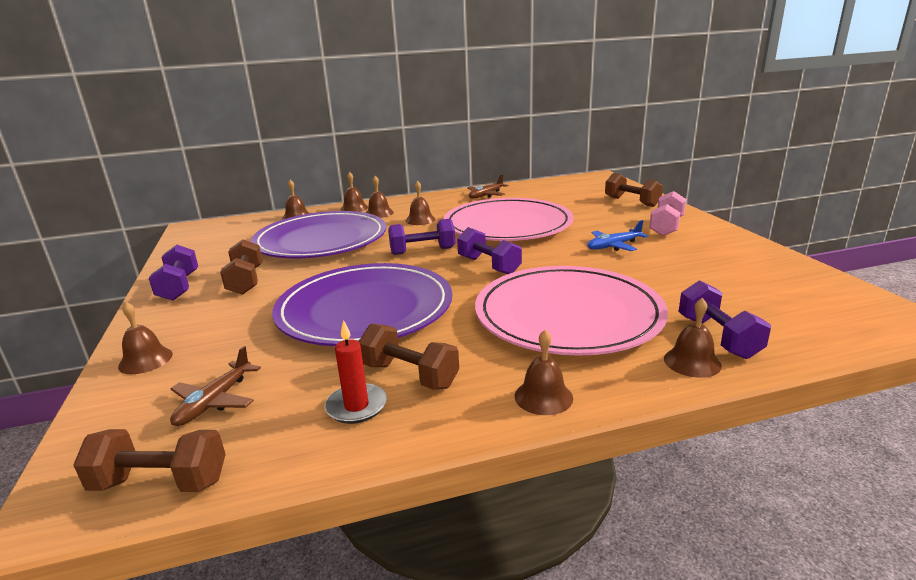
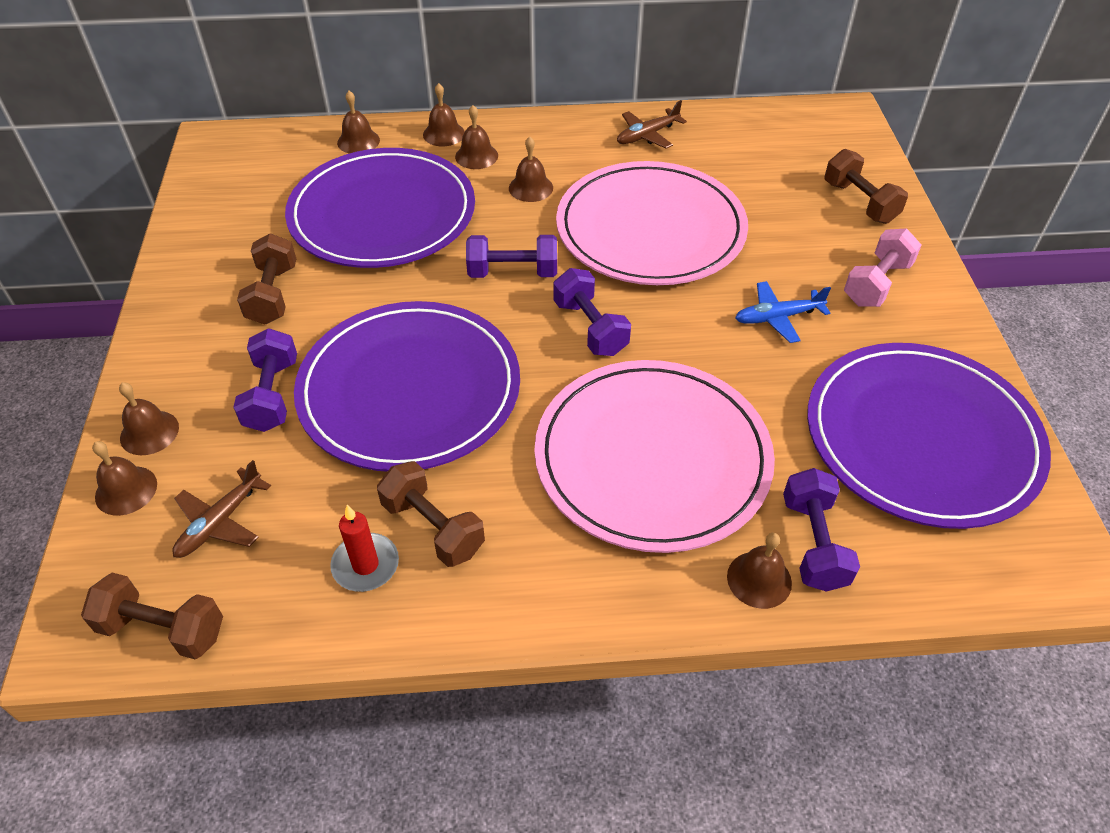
camera: 10 degrees right, 25 degrees up
purple dumbbell [149,245,198,301] -> purple dumbbell moved to [233,328,297,432]
brown bell [515,330,573,415] -> brown bell moved to [92,441,157,516]
none -> purple plate [807,343,1051,529]

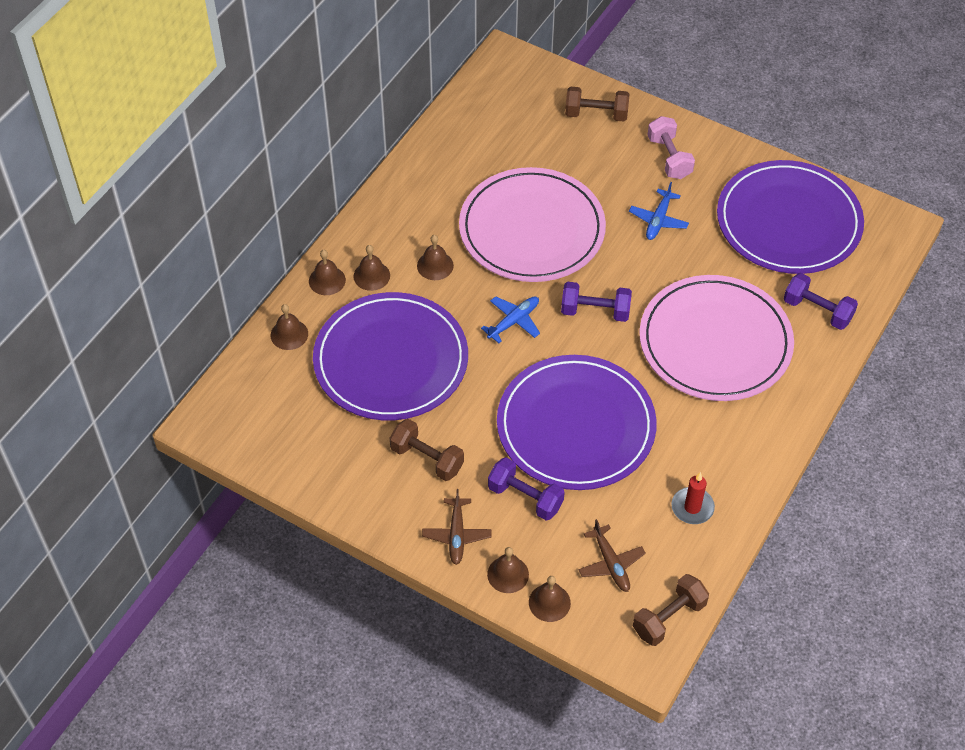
camera: 55 degrees left, 5 degrees up
brown dumbbell [377,461,485,567] -> none
purple dumbbell [466,235,557,278] -> blue plane [481,296,540,343]
brown plane [617,100,687,149] -> brown plane moved to [422,489,492,565]
brown bell [727,533,792,609] -> none

